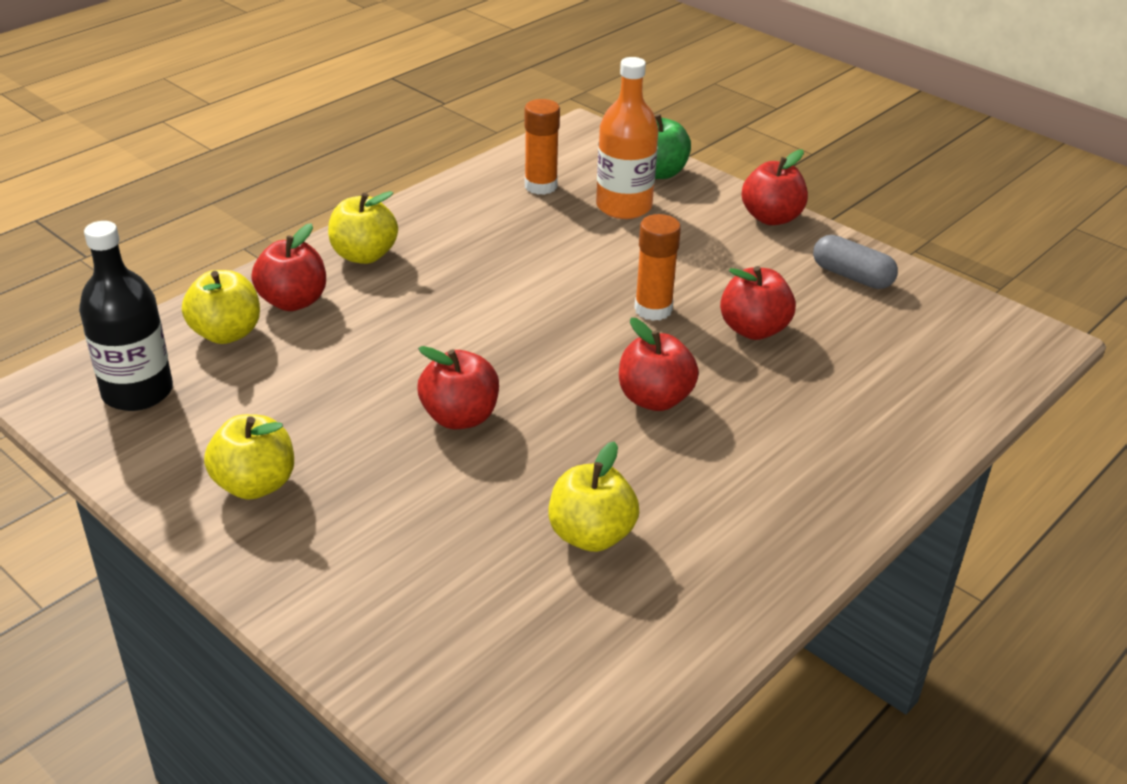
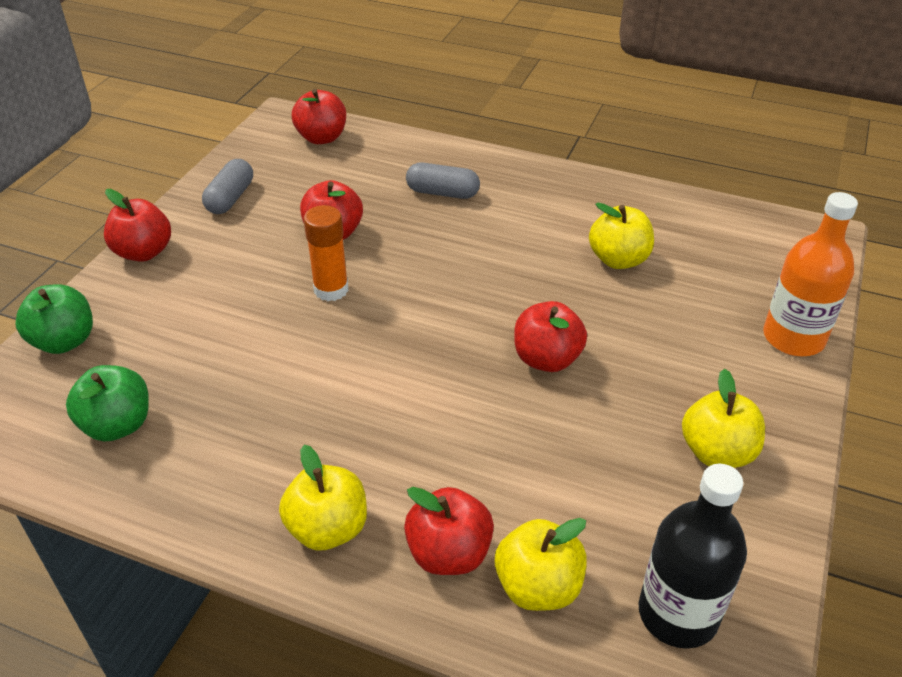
camera: 110 degrees left, 5 degrees up
orange glue stick [524,99,560,195] -> green apple [66,365,149,441]
orange bottle [596,57,658,219] -> orange bottle moved to [763,192,858,356]
red apple [619,318,699,411] -> red apple moved to [292,89,346,144]
none -> grey capsule [406,162,480,199]

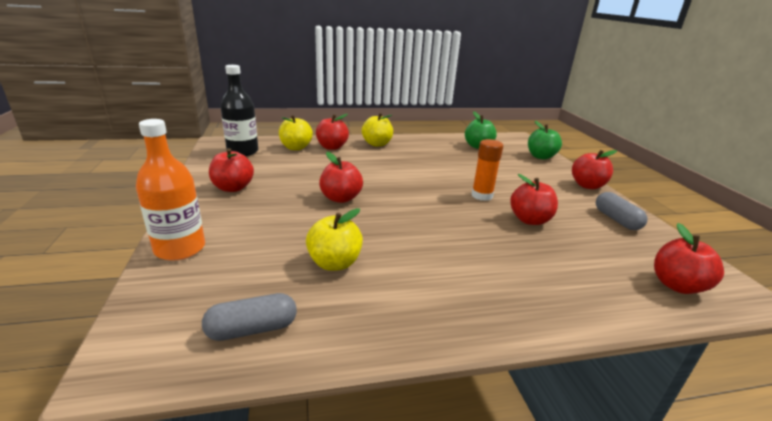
camera: 145 degrees right, 15 degrees down
grey capsule [406,162,480,199] -> grey capsule moved to [202,293,297,341]
yellow apple [682,369,765,468] -> red apple [209,148,254,192]

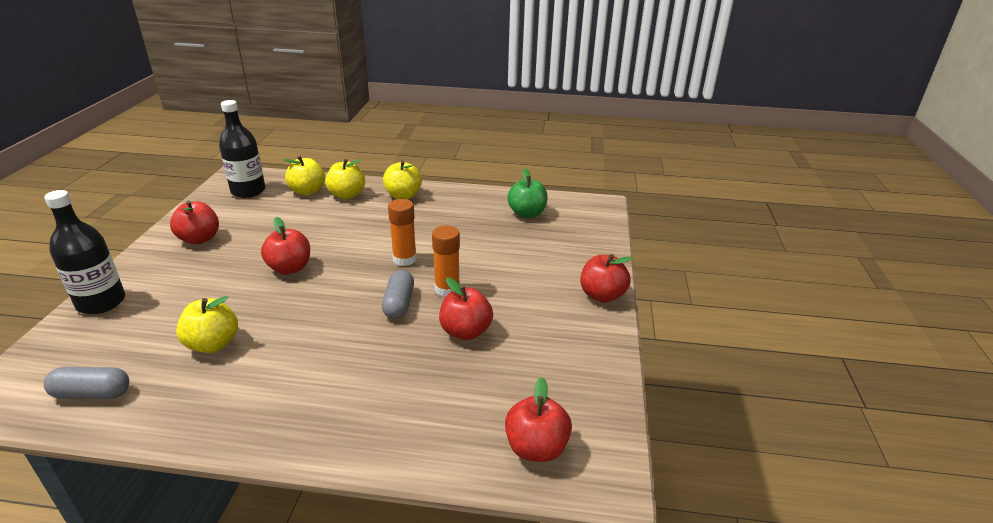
camera: 20 degrees right, 5 degrees up
orange bottle [136,119,205,261] -> black bottle [44,190,125,314]
red apple [316,114,349,150] -> yellow apple [325,159,365,199]
green apple [528,121,562,159] -> none
grey capsule [596,192,647,230] -> grey capsule moved to [382,270,414,319]
none -> orange glue stick [388,199,417,266]

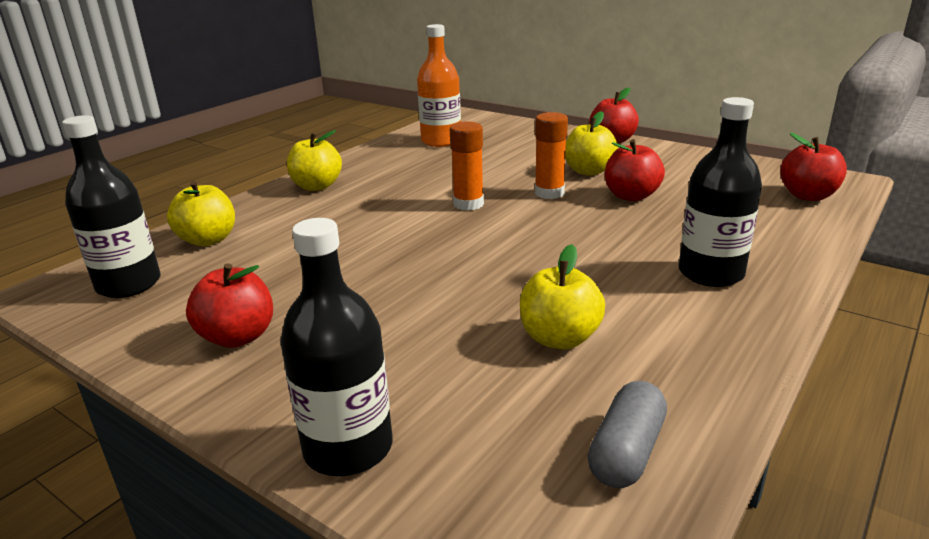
camera: 60 degrees left, 5 degrees down
red apple [261,217,310,275] -> none
yellow apple [325,159,365,199] -> yellow apple moved to [565,111,618,176]
grey capsule [382,270,414,319] -> none
green apple [507,168,548,218] -> orange bottle [417,24,461,147]
none -> black bottle [679,97,762,287]

